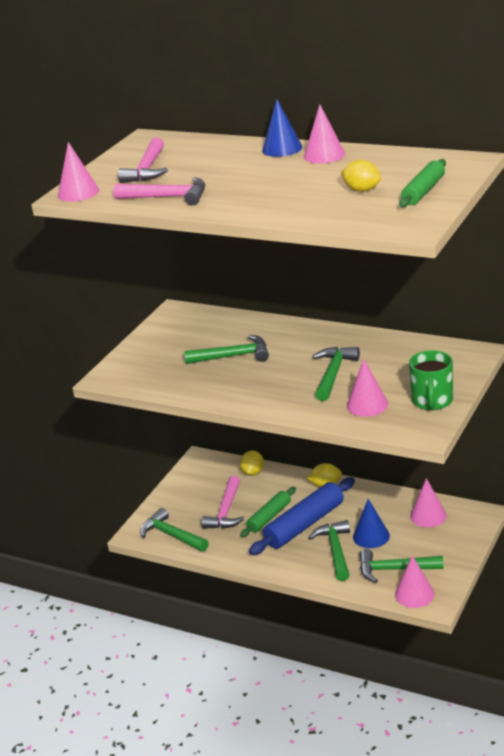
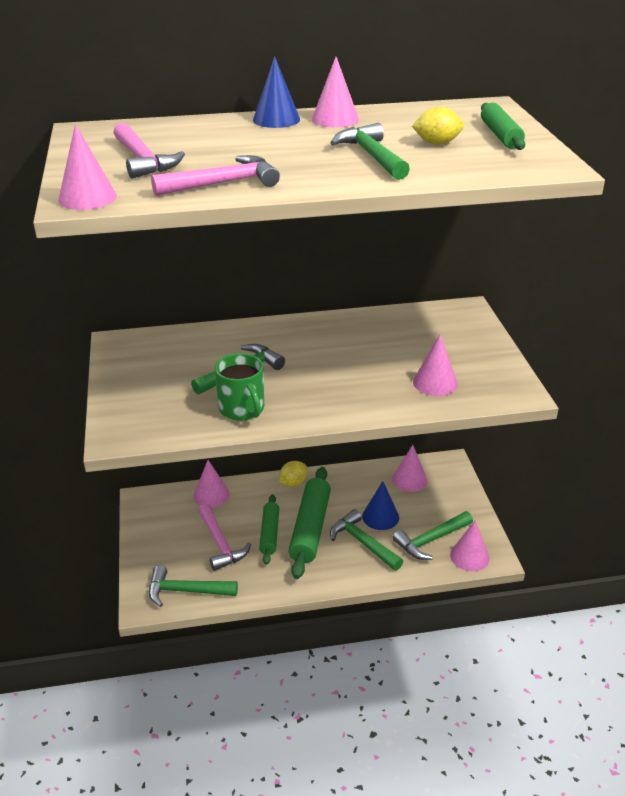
camera: 40 degrees left, 5 degrees up
yellow lemon [240,450,264,476] -> pink cone [193,460,229,507]
blue rolling pin [249,477,355,555] -> green rolling pin [289,467,331,579]
green hammer [312,347,360,401] -> green hammer moved to [330,123,410,180]
green mug [409,350,453,410] -> green mug moved to [215,353,264,421]

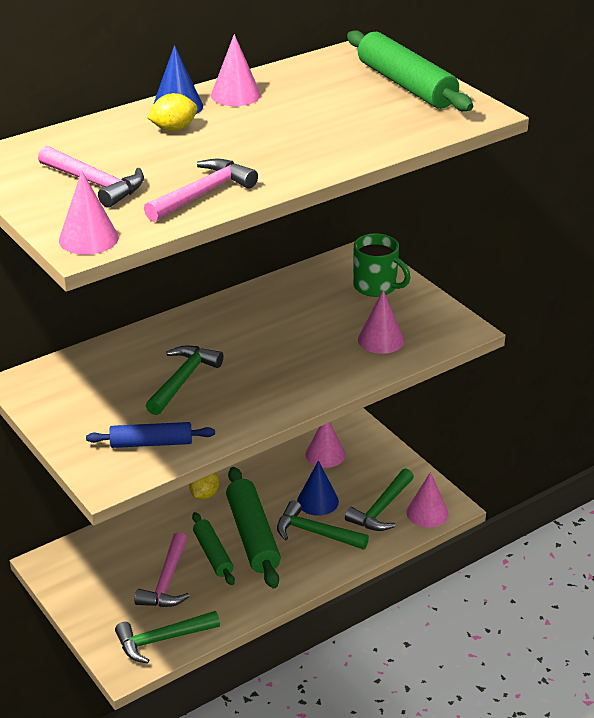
camera: 25 degrees left, 0 degrees up
pink cone [193,460,229,507] -> none
pink hammer [198,504,251,571] -> pink hammer turned 60 degrees clockwise [135,532,190,607]
green mug [215,353,264,421] -> green mug moved to [353,233,411,297]
green hammer [330,123,410,180] -> none
yellow lemon [412,107,464,145] -> yellow lemon moved to [147,93,197,131]
green rolling pin [481,103,525,150] -> green rolling pin [347,30,473,111], size x1.64
none -> blue rolling pin [86,422,215,448]

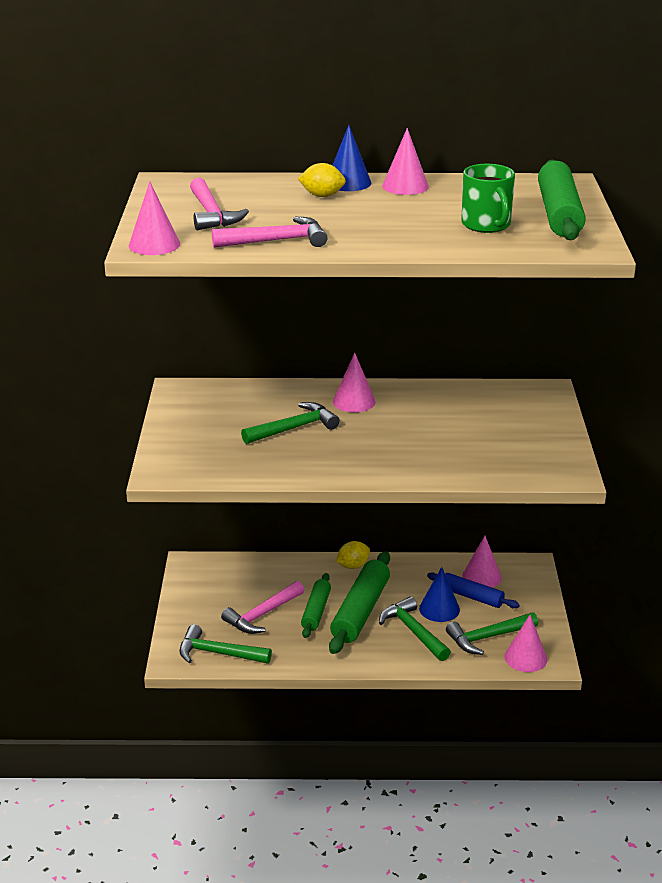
camera: 35 degrees right, 5 degrees down
blue rolling pin [86,422,215,448] -> blue rolling pin moved to [427,572,520,608]
green mug [353,233,411,297] -> green mug moved to [461,164,515,233]
pink cone [358,290,404,354] -> pink cone moved to [333,353,376,412]

